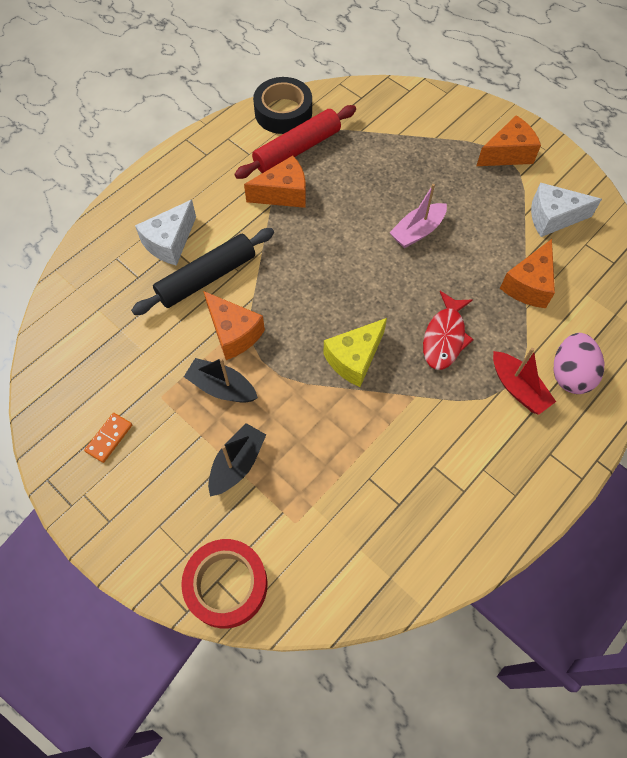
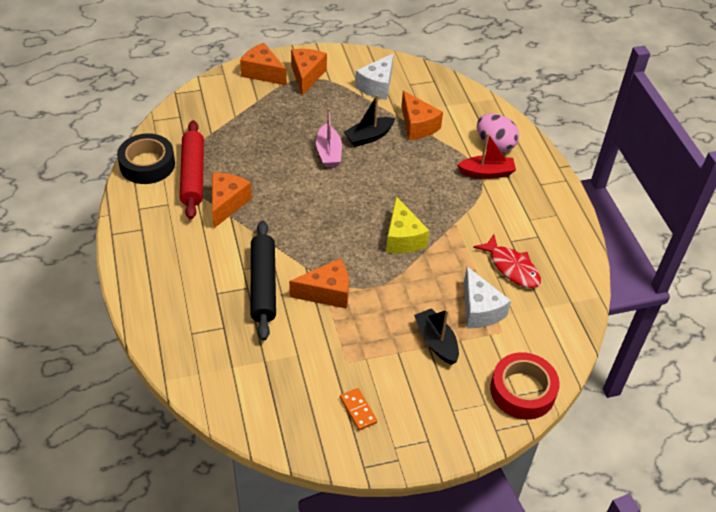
camera: 60 degrees left, 15 degrees down
white cheese [135,200,196,266] -> white cheese moved to [464,267,511,328]
black boat [184,358,258,403] -> black boat moved to [344,95,395,147]
red fish [423,291,474,370] -> red fish moved to [473,234,541,288]
none -> orange cheese [240,43,287,86]

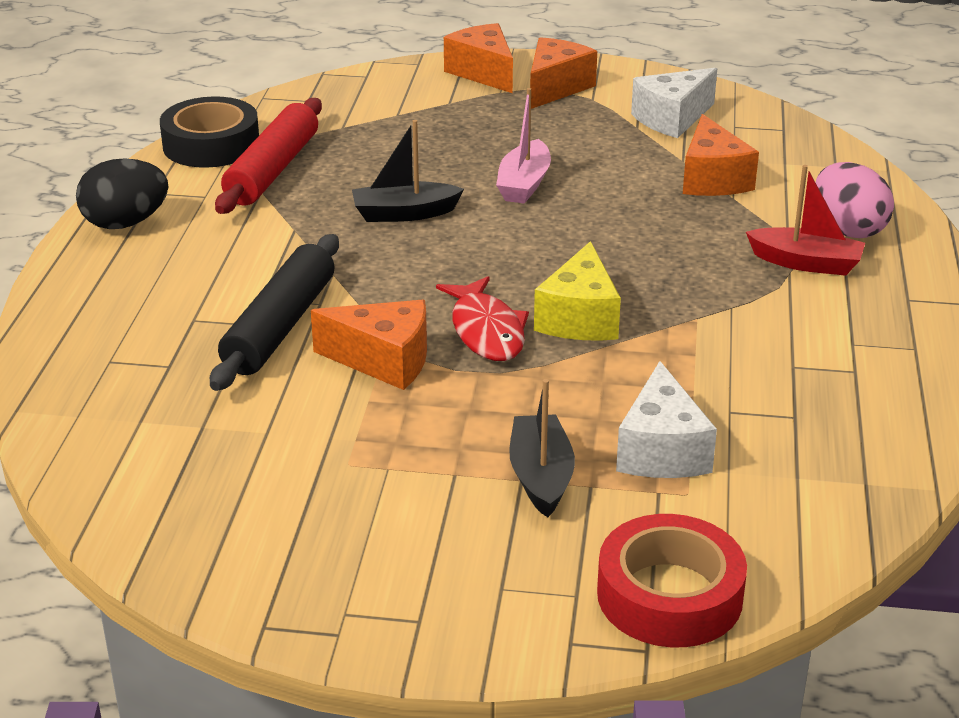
camera: 25 degrees right, 15 degrees down
orange cheese [212,173,252,228] -> none
orange domino [340,388,377,430] -> none
black boat [344,95,395,147] -> black boat moved to [352,120,464,222]
red fish [473,234,541,288] -> red fish moved to [436,276,529,361]
none -> black egg [76,158,168,229]

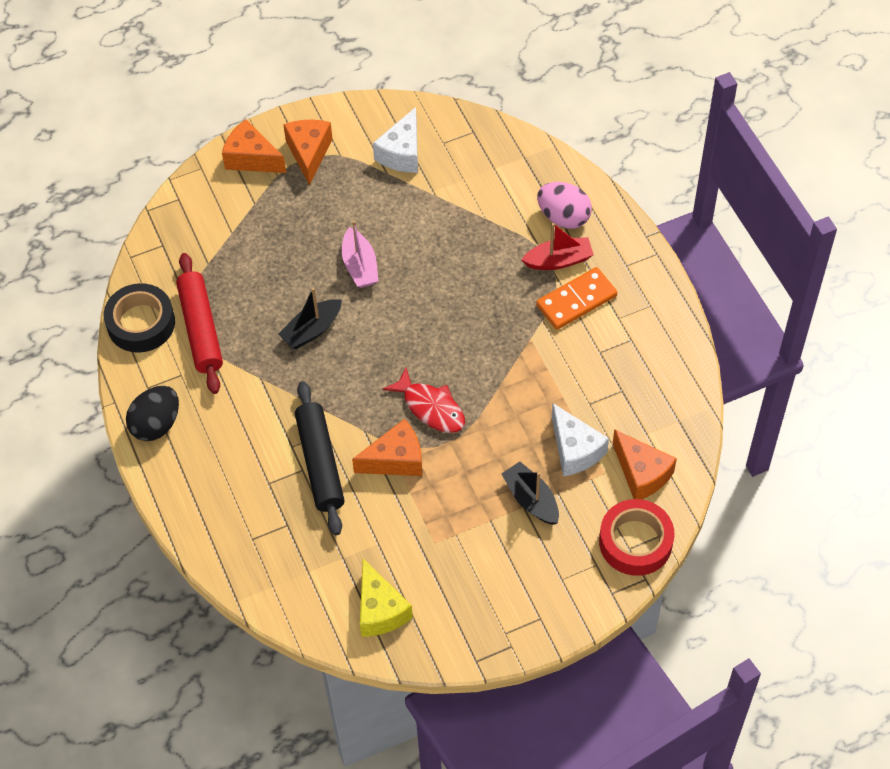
camera: 30 degrees left, 25 degrees up
yellow cheese [534,241,621,341] -> yellow cheese moved to [360,559,413,637]
orange cheese [683,114,759,196] -> orange cheese moved to [613,429,677,500]
none -> orange domino [536,267,617,330]

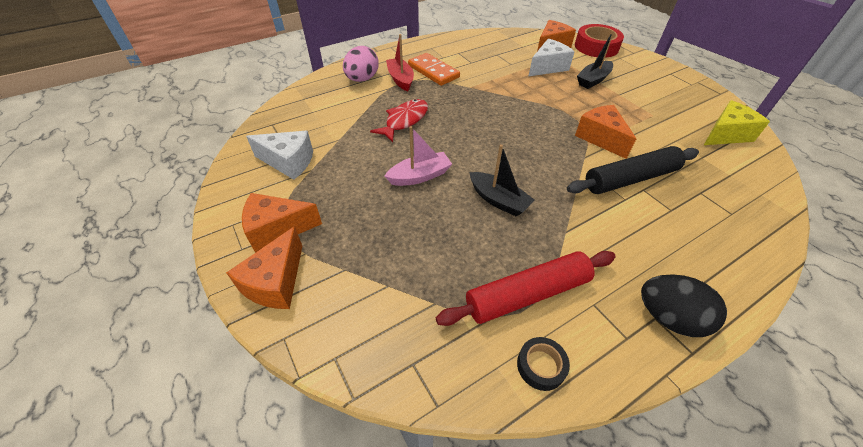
camera: 100 degrees left, 10 degrees down
black tape [103,283,175,353] -> black tape [517,337,570,391], size x0.53
red fish [383,367,465,433] -> red fish moved to [370,99,428,142]

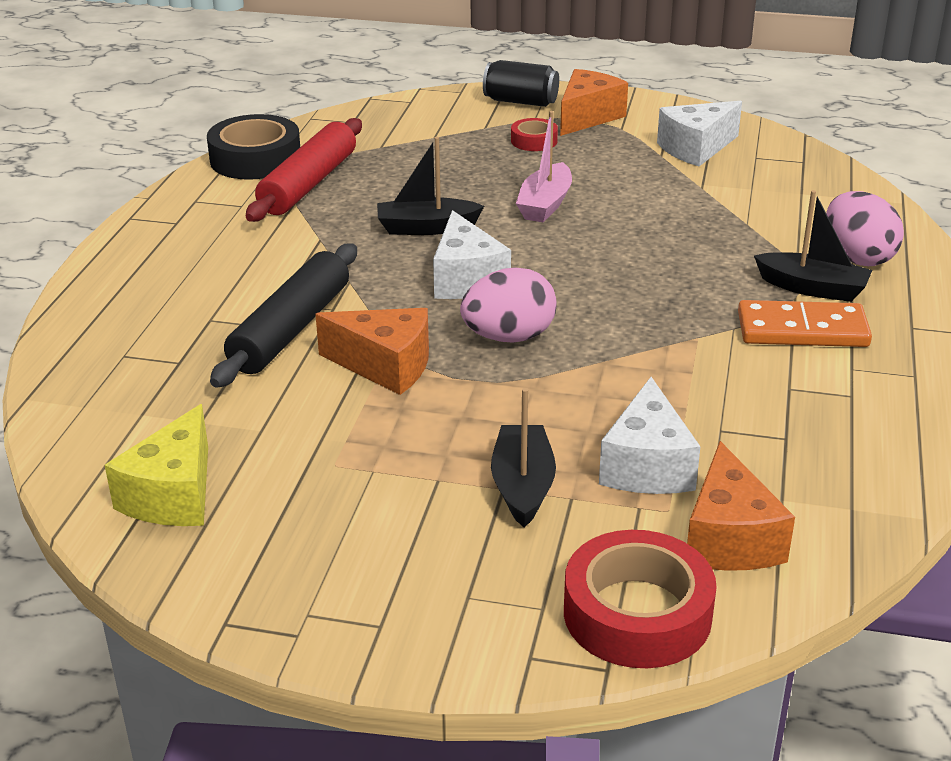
camera: 135 degrees right, 15 degrees down
orange cheese [226,226,302,309] -> black can [483,60,559,107]
red fish [370,99,428,142] -> none
red boat [386,34,414,91] -> black boat [754,190,872,302]
black tape [517,337,570,391] -> black tape [207,114,300,180], size x1.90
black egg [641,274,727,337] -> none
none -> white cheese [433,210,511,299]
none -> pink egg [460,267,556,342]
none -> red tape [511,118,558,151]

